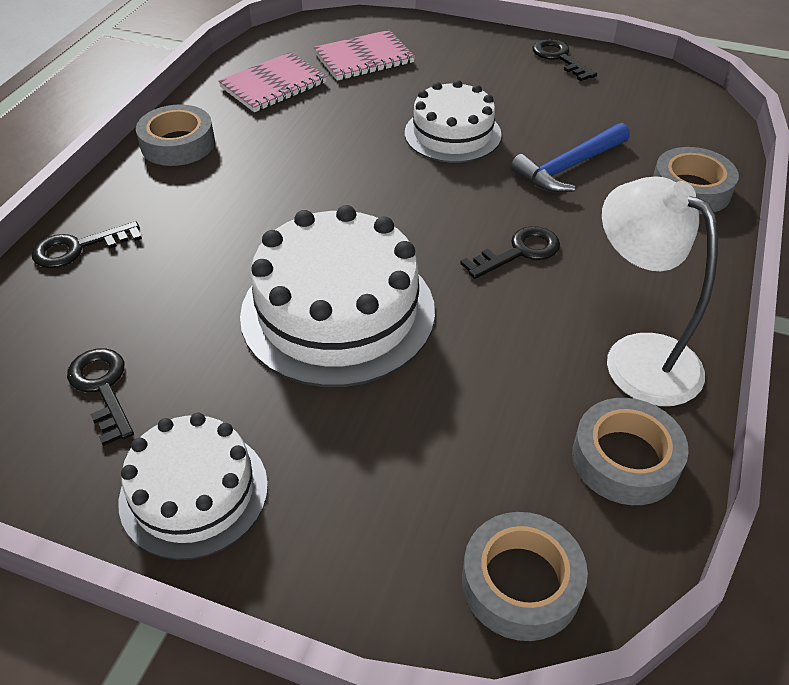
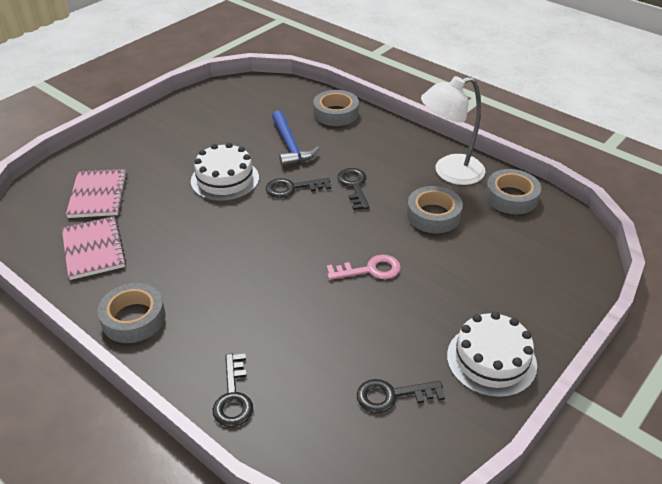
camera: 70 degrees left, 5 degrees down
white cake [240,205,435,387] -> pink key [327,255,401,280]
grey tape [462,512,588,641] -> grey tape moved to [407,186,463,233]
black key [533,39,597,81] -> black key moved to [266,178,331,198]

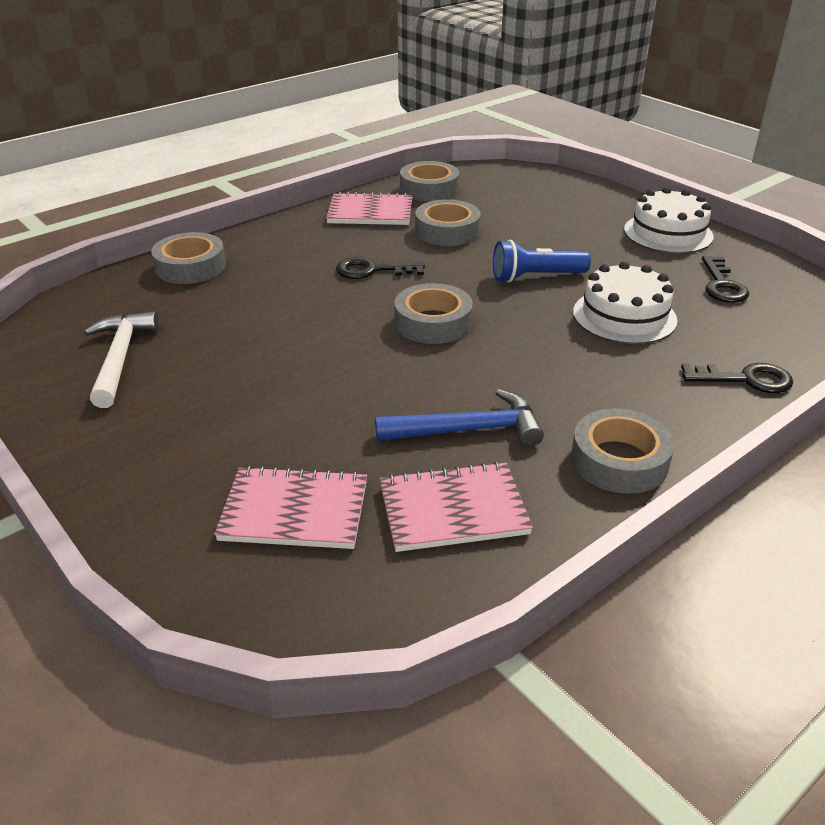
camera: 80 degrees left, 5 degrees down
white cake [191,143,259,201] -> white cake moved to [573,261,678,344]
black key [266,178,331,198] -> none
blue hammer [272,110,319,167] -> blue hammer moved to [375,389,544,447]
pink key [327,255,401,280] -> blue flashlight [493,240,591,283]
white lamp [421,76,485,185] -> pink notebook [326,192,413,225]
none -> white hammer [84,311,159,408]
none -> grey tape [394,283,473,344]

